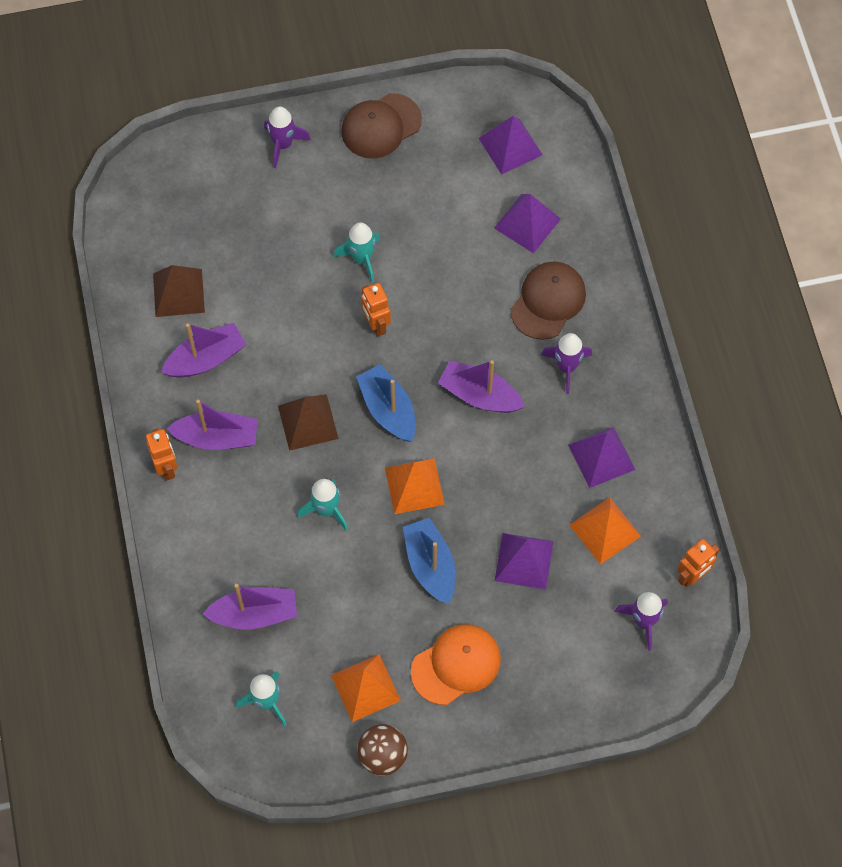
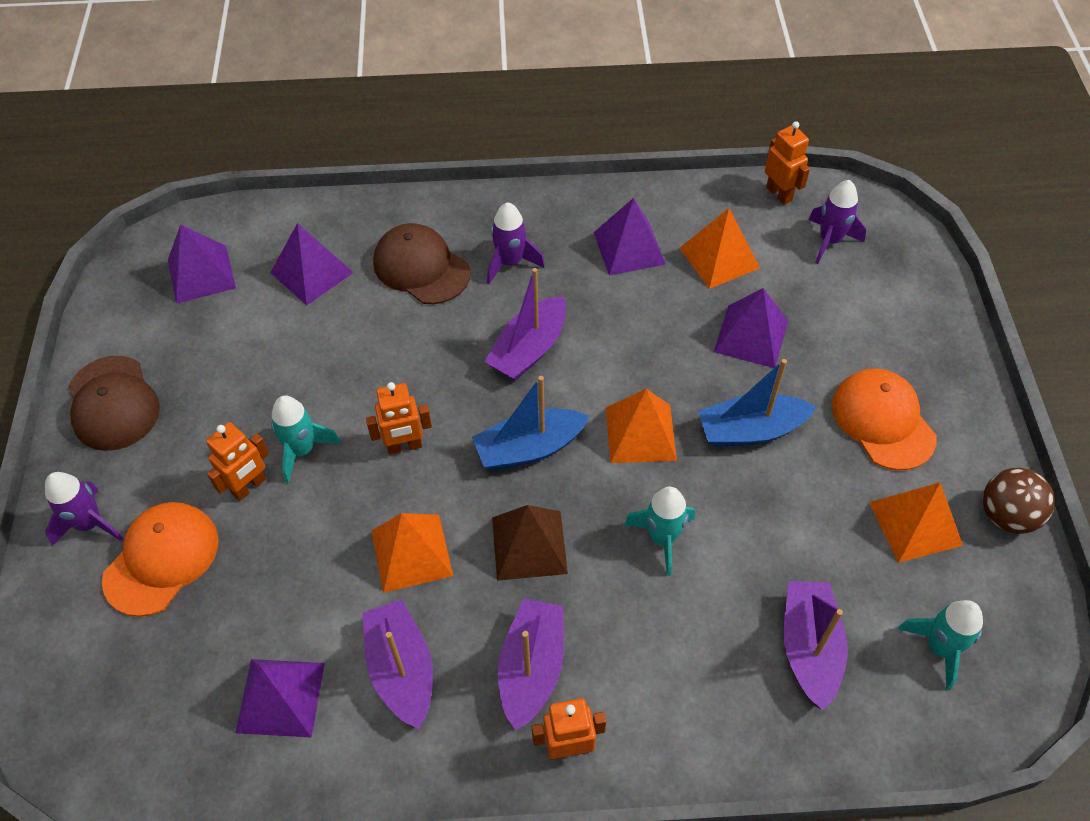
camera: 80 degrees left, 10 degrees down
brown pyramid [153,265,205,317] -> purple pyramid [235,659,325,738]
none -> orange cap [102,502,218,617]
none -> orange robot [206,422,269,501]
none -> orange pyramid [371,513,453,593]

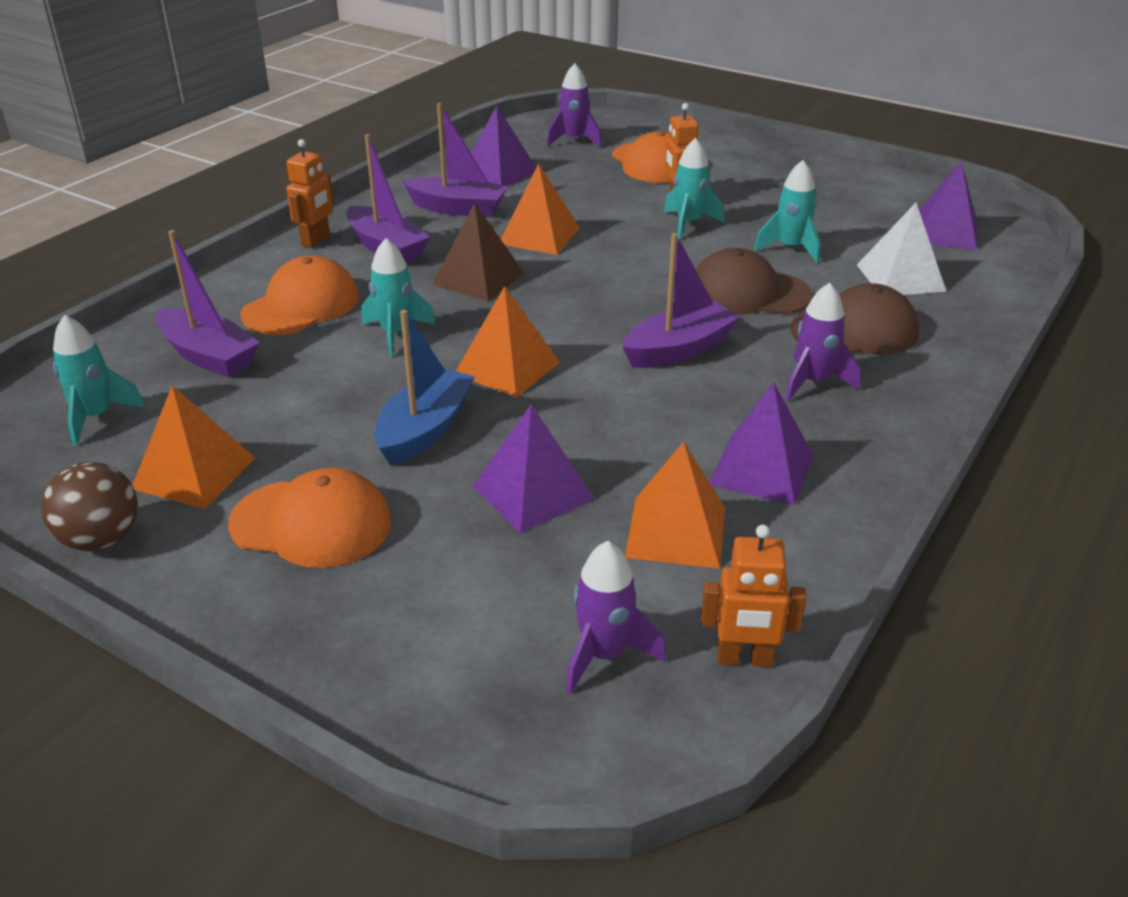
camera: 125 degrees right, 20 degrees down
purple rocket [45,472,124,546] -> purple rocket moved to [546,63,602,147]
brown cap [69,356,160,451] -> brown cap moved to [696,248,813,314]
purple pyramid [270,223,353,305] -> white pyramid [857,203,946,295]
orange robot [366,382,432,455] -> none
blue boat [472,376,589,470] -> none
purple boat [484,268,566,381] -> purple boat turned 75 degrees clockwise [622,233,740,368]
none -> orange cap [241,255,359,335]
none -> turquoise rocket [754,160,820,263]

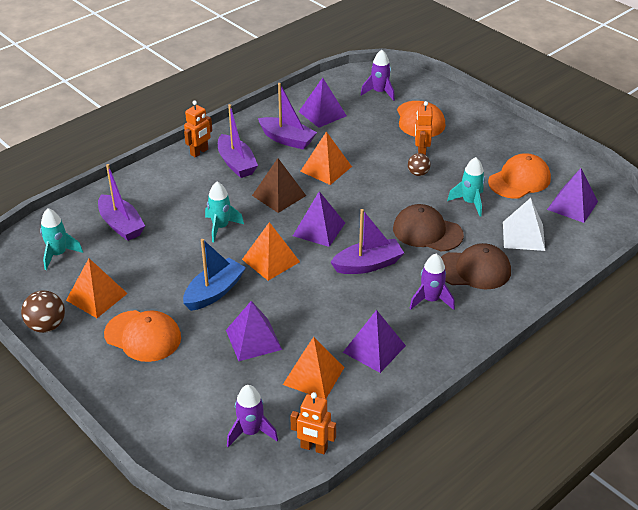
camera: 15 degrees right, 5 degrees up
orange cap [241,255,359,335] -> orange cap moved to [488,153,551,199]
turquoise rocket [664,138,724,239] -> brown ball [408,153,431,176]
none -> purple pyramid [293,191,345,247]

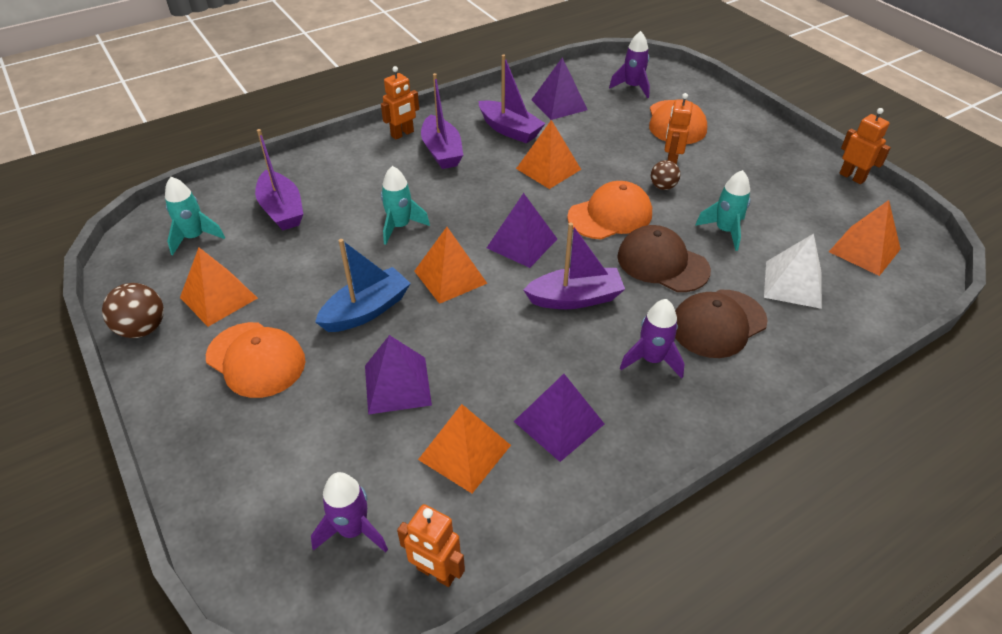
camera: 10 degrees right, 5 degrees up
brown pyramid [252,158,306,213] -> none
brown cap [441,243,511,289] -> brown cap turned 135 degrees clockwise [675,290,768,358]
orange cap [488,153,551,199] -> orange cap moved to [567,181,652,239]
purple pyramid [547,168,598,223] -> orange pyramid [829,200,901,276]
none -> orange robot [839,108,891,184]

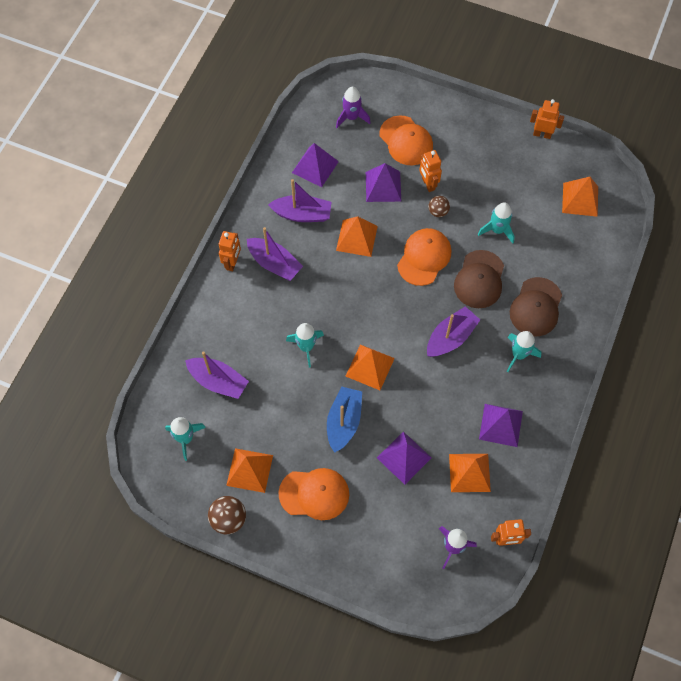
camera: 35 degrees left, 20 degrees up
purple pyramid [487,193,557,268] -> purple pyramid moved to [366,163,401,202]
brown cap [617,225,711,292] -> brown cap turned 75 degrees counterclockwise [454,250,504,308]
purple rocket [620,299,685,379] -> turquoise rocket [507,331,541,372]
white pyramid [764,234,822,309] -> none

